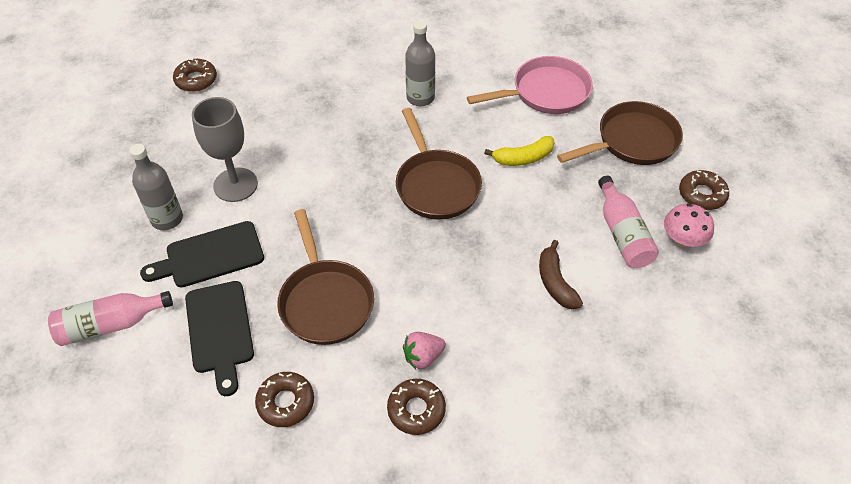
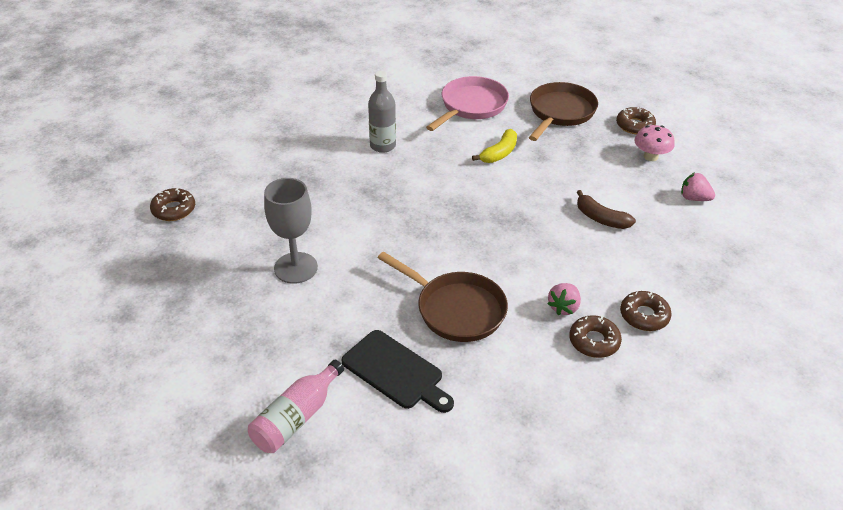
camera: 35 degrees left, 10 degrees down
grey bottle [129,144,183,230] -> none
black cutting board [140,221,264,288] -> none
brown donut [255,372,314,427] -> brown donut moved to [620,291,672,331]
brown pan [396,108,482,220] -> none
pink bottle [598,176,659,268] -> none
none -> pink strawberry [681,173,715,201]

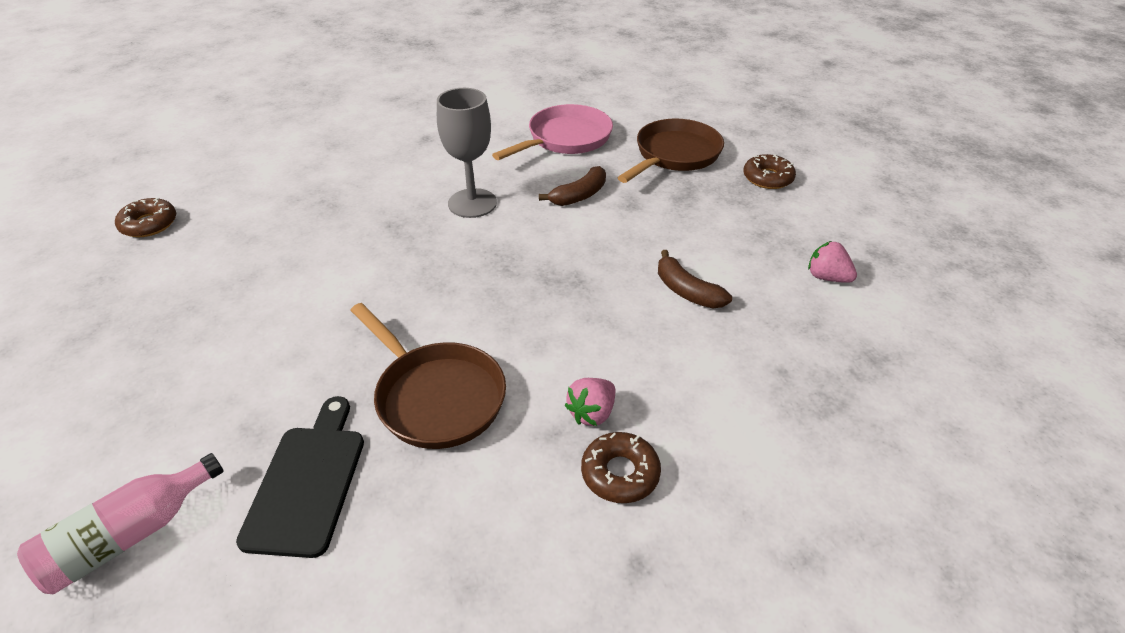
camera: 10 degrees right, 0 degrees up
grey goblet [264,178,318,284] -> grey goblet moved to [437,88,497,218]
black cutting board [342,330,454,413] -> black cutting board turned 135 degrees counterclockwise [236,396,364,558]
grey bottle [368,71,396,153] -> none
yellow banana [472,129,517,163] -> brown banana [539,166,606,206]
brown donut [620,291,672,331] -> none
pink mushroom [634,125,675,161] -> none

